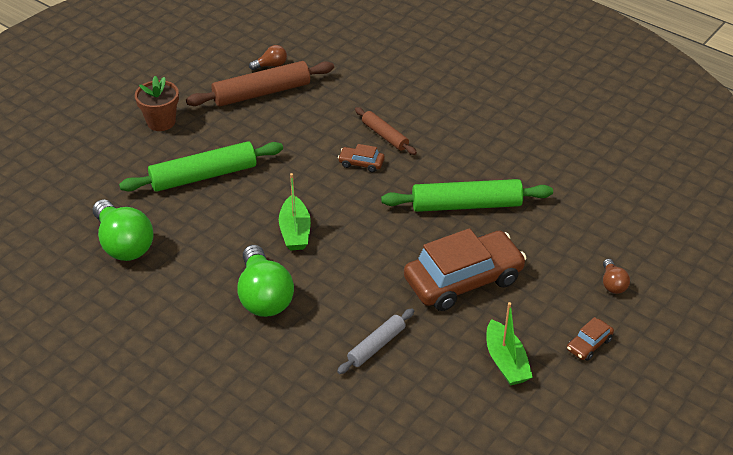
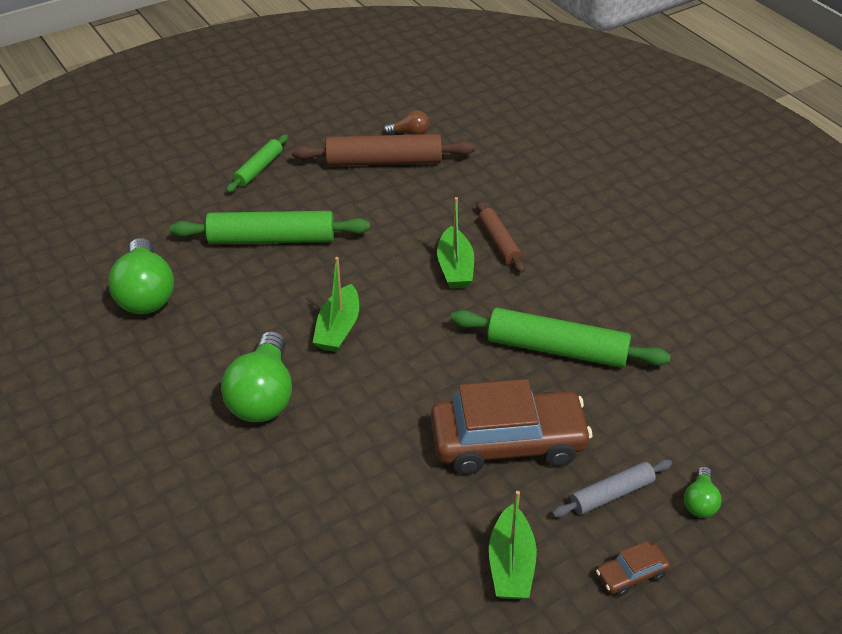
camera: 20 degrees right, 0 degrees up
brown flower pot [135,76,179,131] -> green rolling pin [226,134,288,193]
grey rolling pin [337,308,414,374] -> grey rolling pin moved to [552,459,672,518]
brown car [338,144,385,172] -> green boat [437,197,474,289]
brown light bulb [603,259,630,294] -> green light bulb [684,466,722,518]

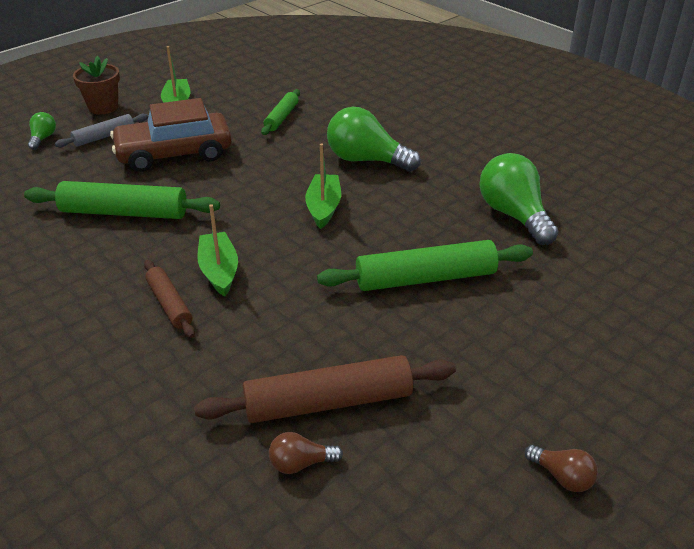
camera: 170 degrees right, 5 degrees down
green light bulb [221,331,292,422] -> green light bulb turned 60 degrees counterclockwise [327,107,421,172]
green rolling pin [226,134,288,193] -> green rolling pin moved to [261,89,300,135]
brown car [596,541,670,596] -> brown flower pot [73,56,120,114]
none -> brown light bulb [525,445,598,492]

